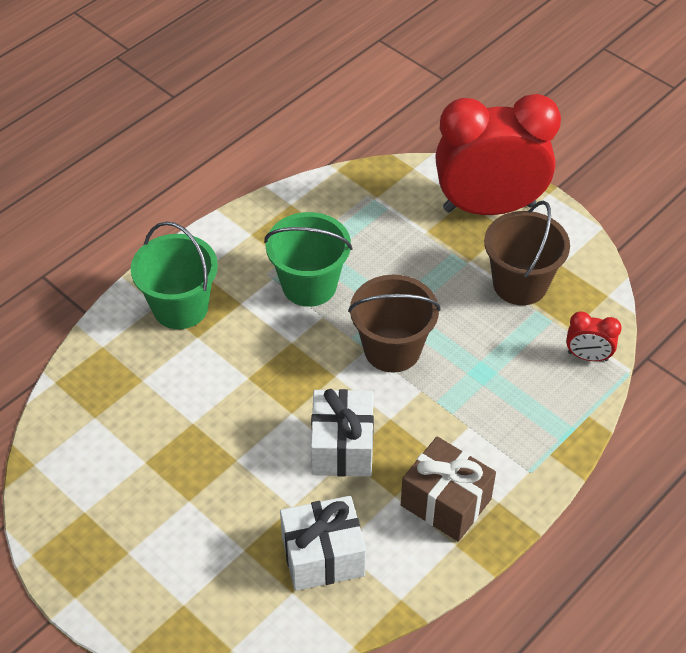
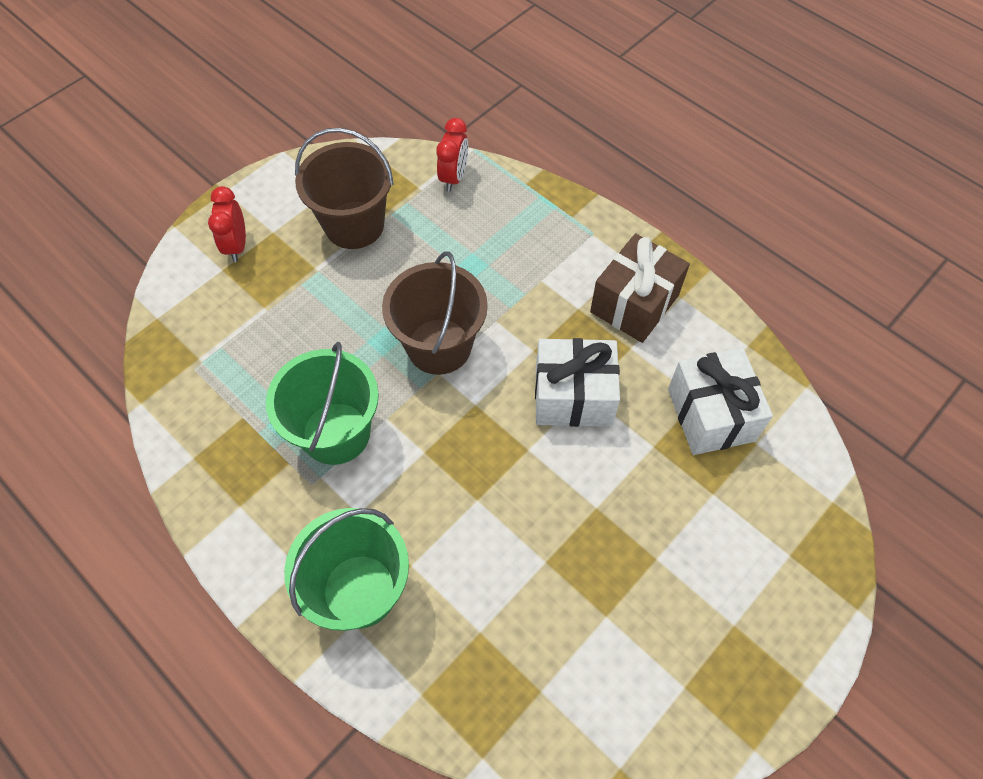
camera: 90 degrees left, 10 degrees up
red clock [435,94,561,215] -> red clock [208,186,246,262], size x0.40

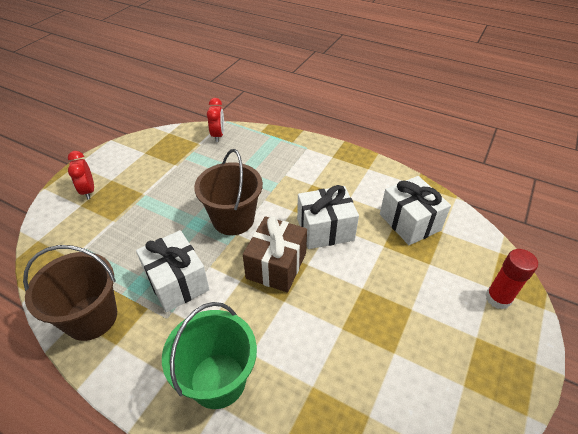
camera: 15 degrees left, 15 degrees down
green bucket [266,342,379,465] -> white gift [136,230,210,312]
brown bucket [295,128,394,249] -> brown bucket moved to [23,245,117,341]
brown gift [590,233,690,343] -> brown gift moved to [243,216,307,293]
none -> red glue stick [485,249,538,310]

